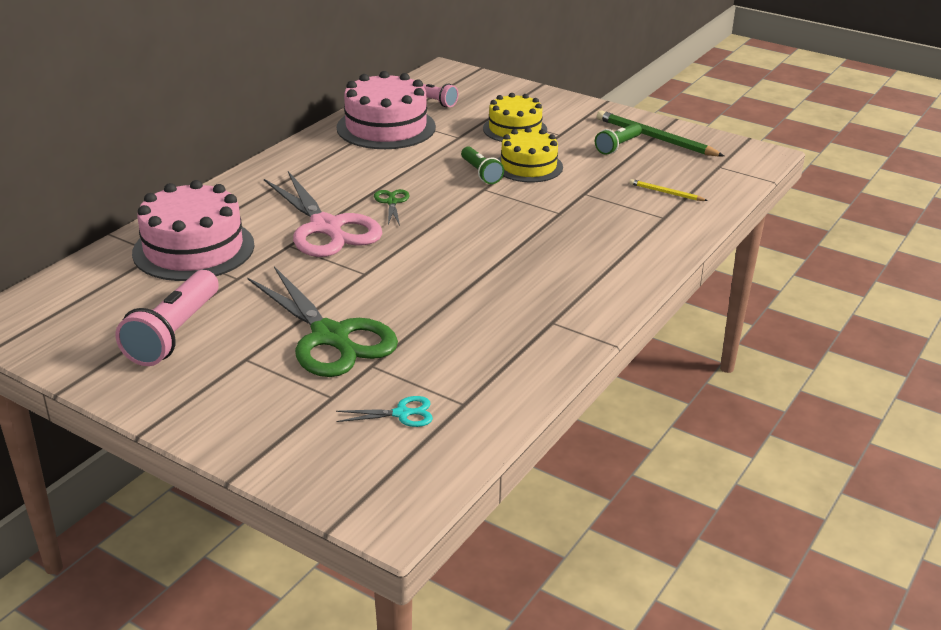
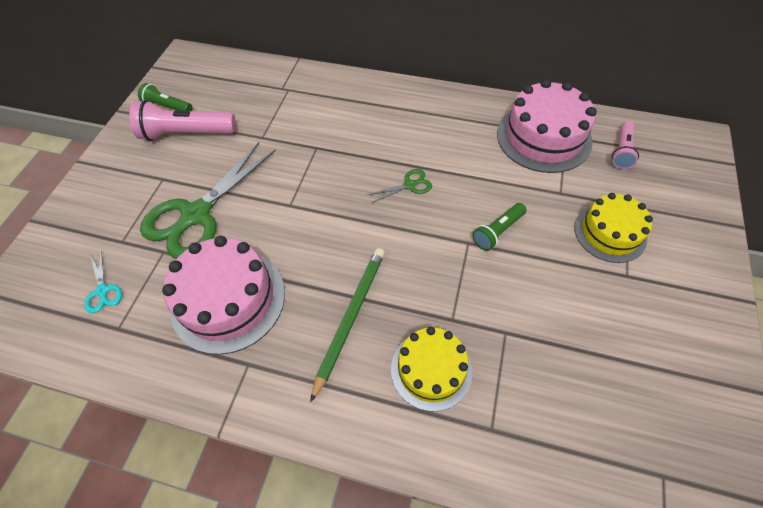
camera: 75 degrees right, 25 degrees up
pink cake [132,180,255,281] -> pink cake moved to [162,236,285,355]
pink scissors [264,171,382,257] -> none
yellow cake [498,127,563,182] -> yellow cake moved to [391,327,472,412]
green flashlight [595,123,642,155] -> green flashlight moved to [138,83,192,111]
green pencil [597,110,724,156] -> green pencil moved to [310,248,385,402]
yellow pencil [629,179,708,201] -> none

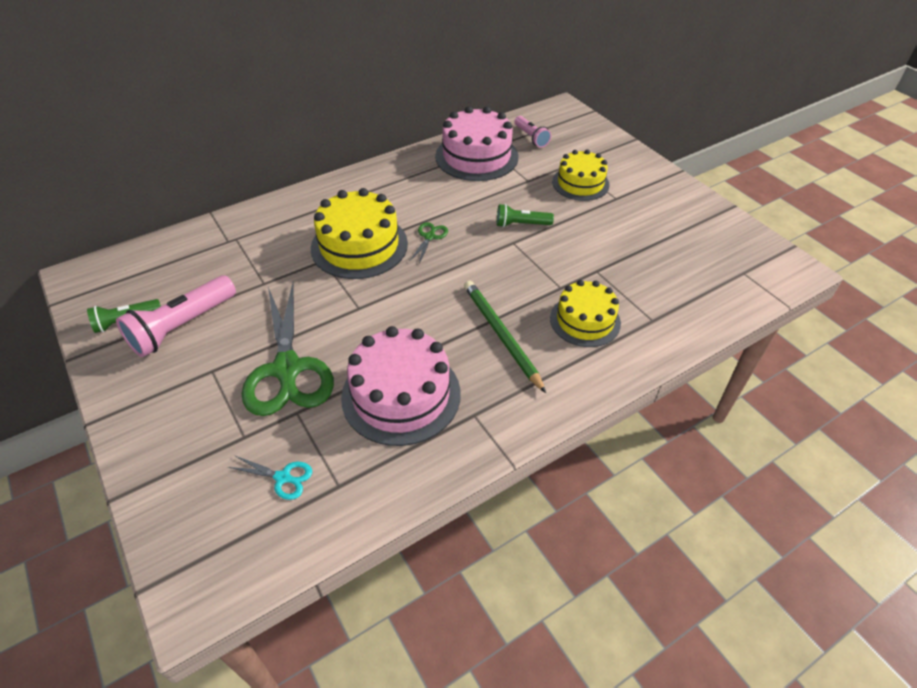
camera: 50 degrees left, 10 degrees down
green flashlight [472,203,527,251] -> green flashlight turned 90 degrees clockwise [497,204,554,227]
none -> yellow cake [311,188,408,279]

